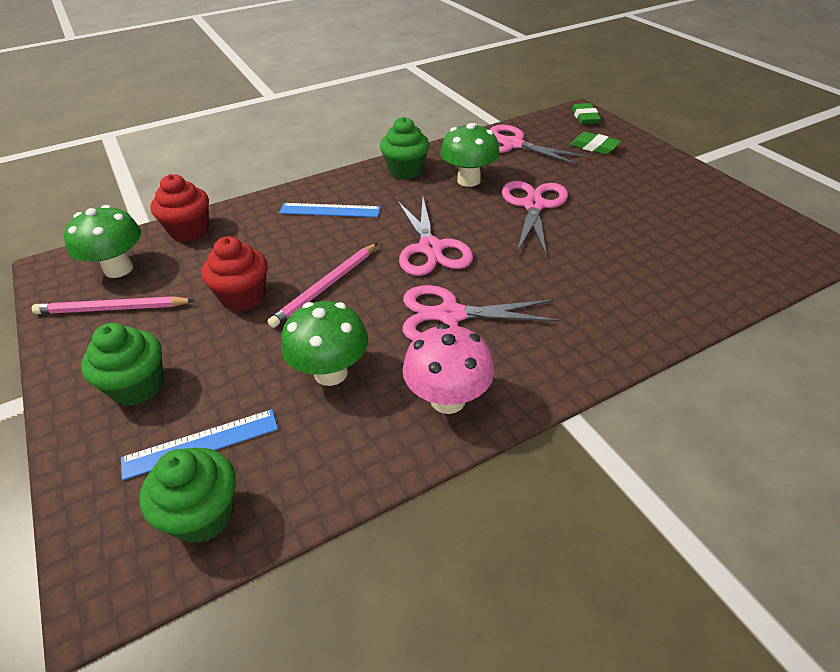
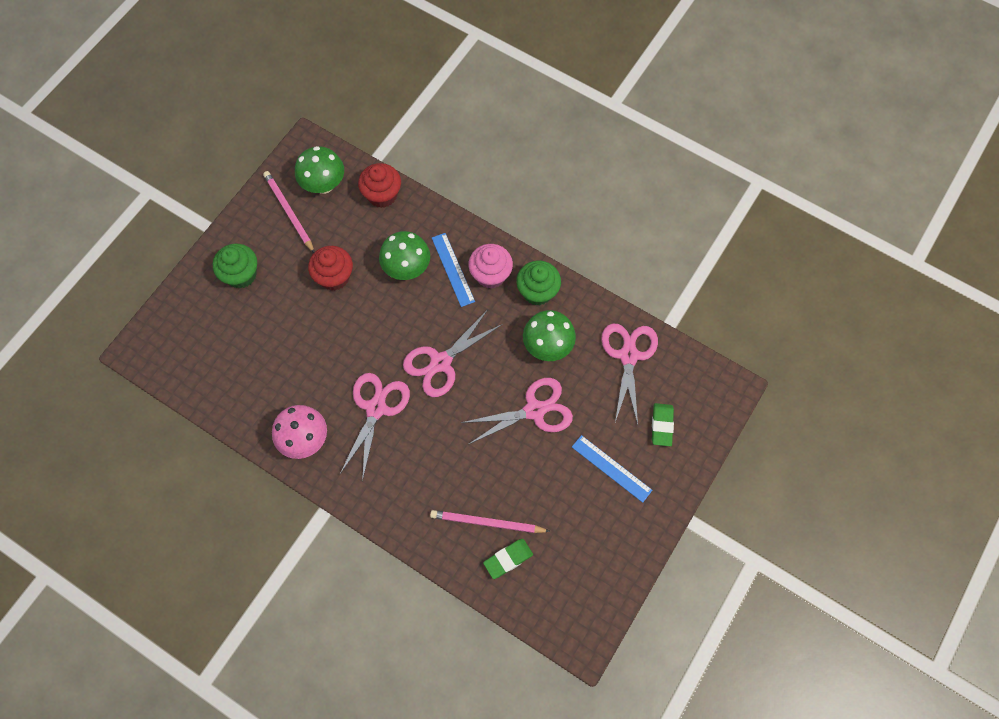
camera: 60 degrees right, 25 degrees up
blue ruler [121,409,278,480] -> blue ruler moved to [572,435,652,503]
green cupcake [139,448,236,543] -> none
pink pencil [268,243,378,328] -> pink pencil moved to [430,510,550,533]
green mushroom [281,301,368,386] -> green mushroom moved to [379,231,430,280]
pink scissors [402,285,560,341] -> pink scissors turned 45 degrees clockwise [340,373,410,482]
green eraser [572,103,601,124] -> green eraser moved to [483,539,533,579]
none -> pink cupcake [468,244,513,288]

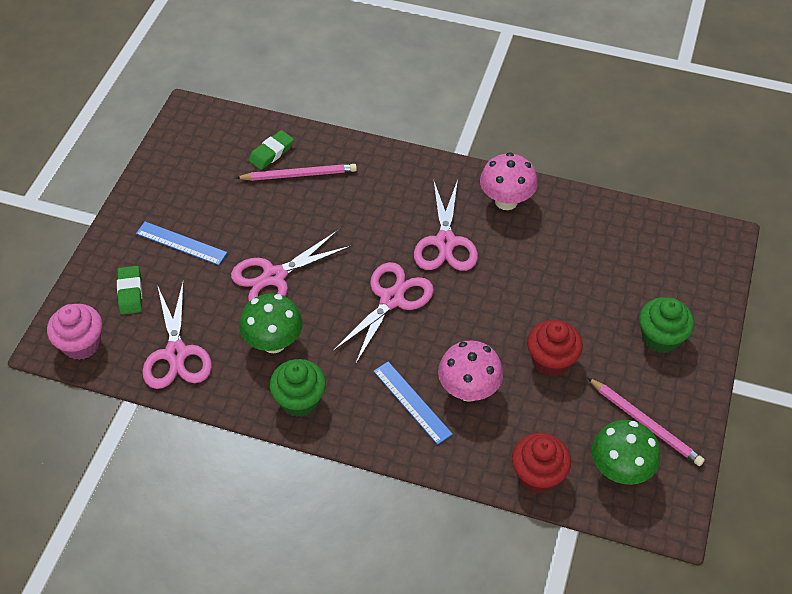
camera: 165 degrees right, 15 degrees down
green mushroom [379,231,430,280] -> pink mushroom [438,341,503,402]
pink cupcake [468,244,513,288] -> pink cupcake moved to [47,304,102,360]

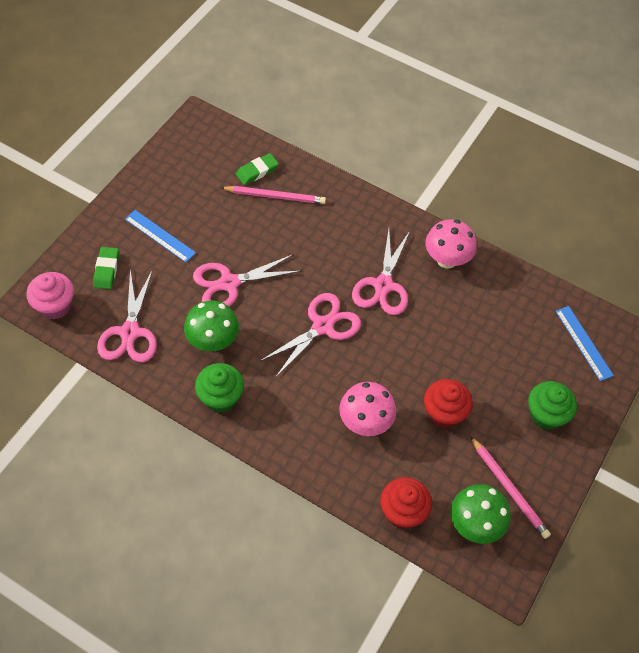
camera: 10 degrees right, 5 degrees up
blue ruler [373,361,453,445] -> blue ruler moved to [555,306,614,381]

